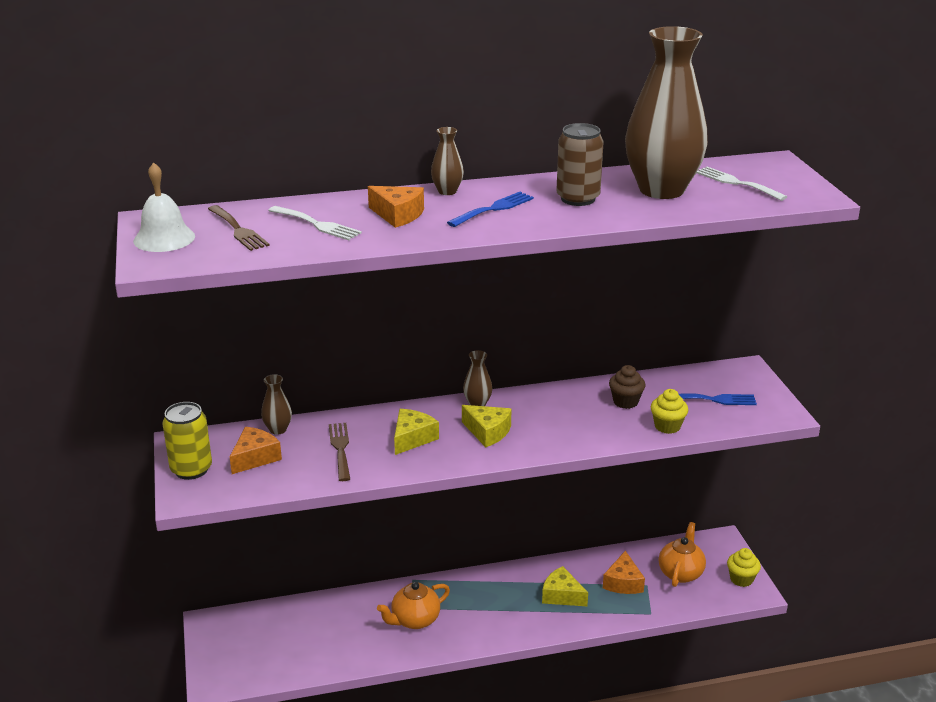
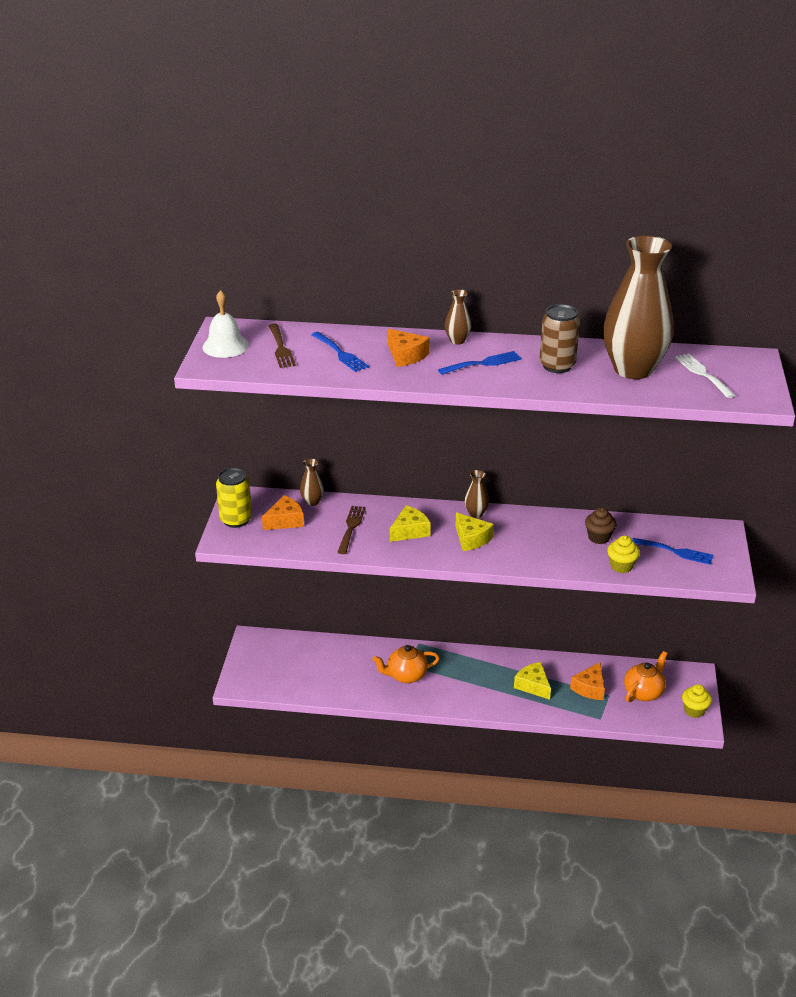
camera: 20 degrees right, 5 degrees up
white fork [268,206,362,240] -> blue fork [312,332,369,372]

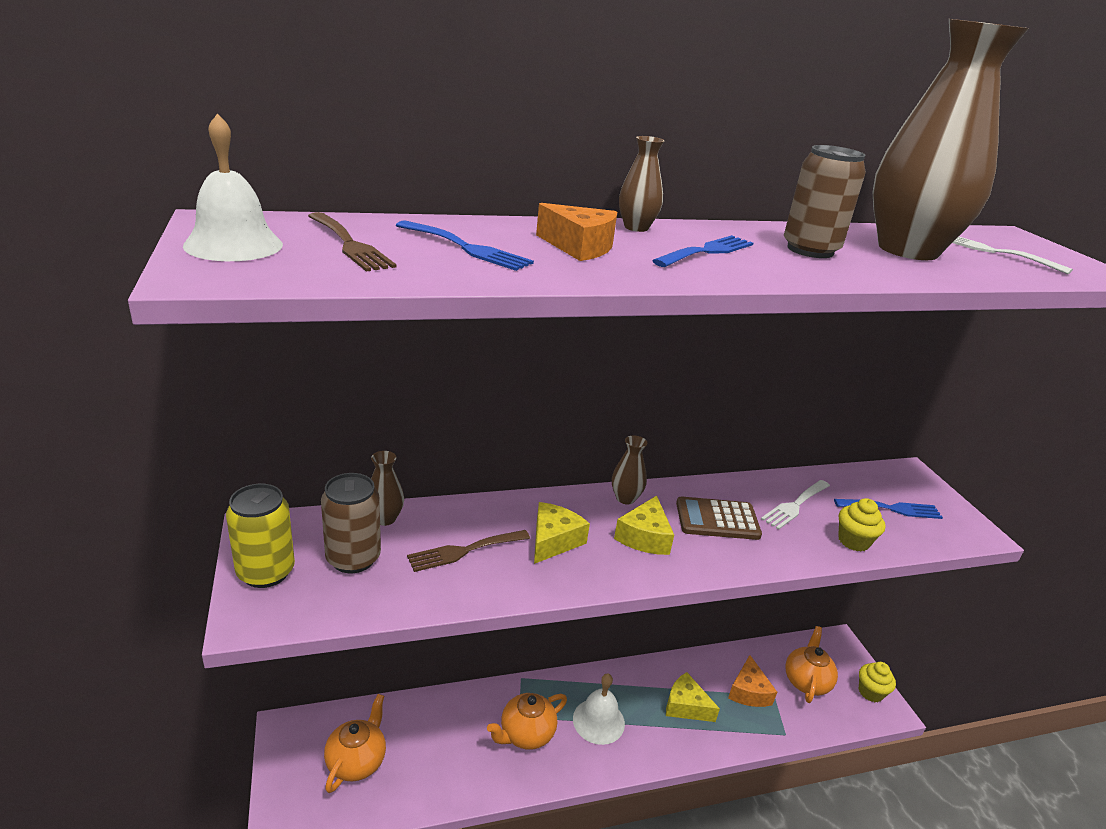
camera: 25 degrees left, 5 degrees down
orange cheese [262,495,304,530] -> brown can [321,473,381,573]
brown fork [337,506,366,554] -> brown fork turned 105 degrees counterclockwise [407,530,530,572]
yellow cheese [455,512,494,551] -> yellow cheese turned 75 degrees clockwise [614,496,674,555]
brown cupcake [585,507,617,544] -> white fork [761,480,830,530]
none -> orange teapot [324,694,386,793]
none -> white bell [573,674,625,745]
none -> brown calculator [676,497,762,540]

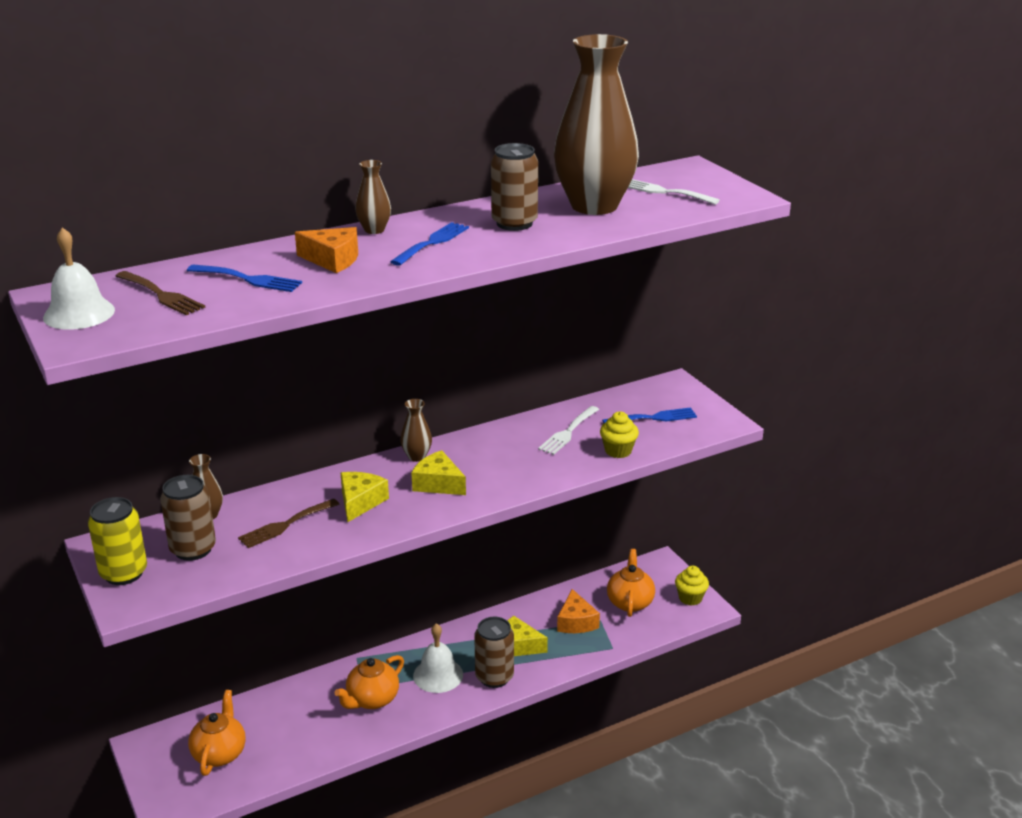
camera: 10 degrees left, 0 degrees up
yellow cheese [614,496,674,555] -> yellow cheese turned 120 degrees clockwise [412,450,466,495]
brown calculator [676,497,762,540] -> none
none -> brown can [474,617,514,688]

